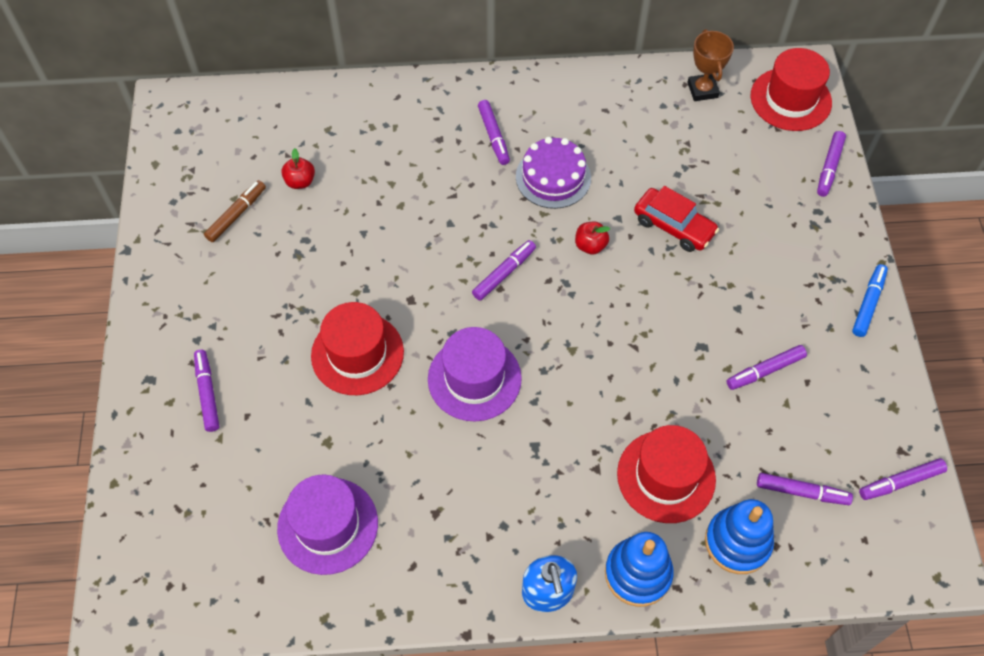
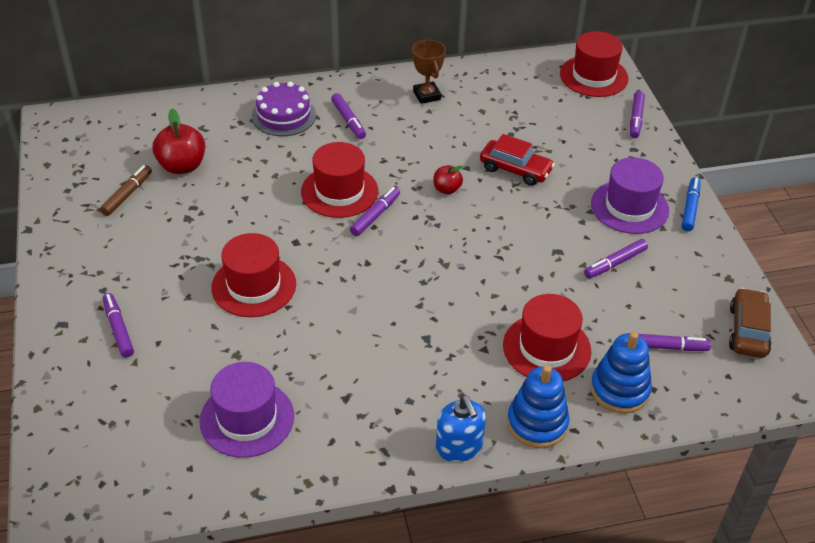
camera: 10 degrees left, 15 degrees down
red apple [281,148,315,189] -> red apple [153,109,205,174], size x1.76
purple hat [428,327,522,421] -> purple hat moved to [591,157,669,234]
purple cake [516,137,591,209] -> purple cake moved to [252,82,316,136]
brown trophy [687,29,734,101] -> brown trophy moved to [412,40,446,104]
purple marker [859,458,947,500] -> brown car [729,288,772,358]
none -> red hat [301,142,378,218]

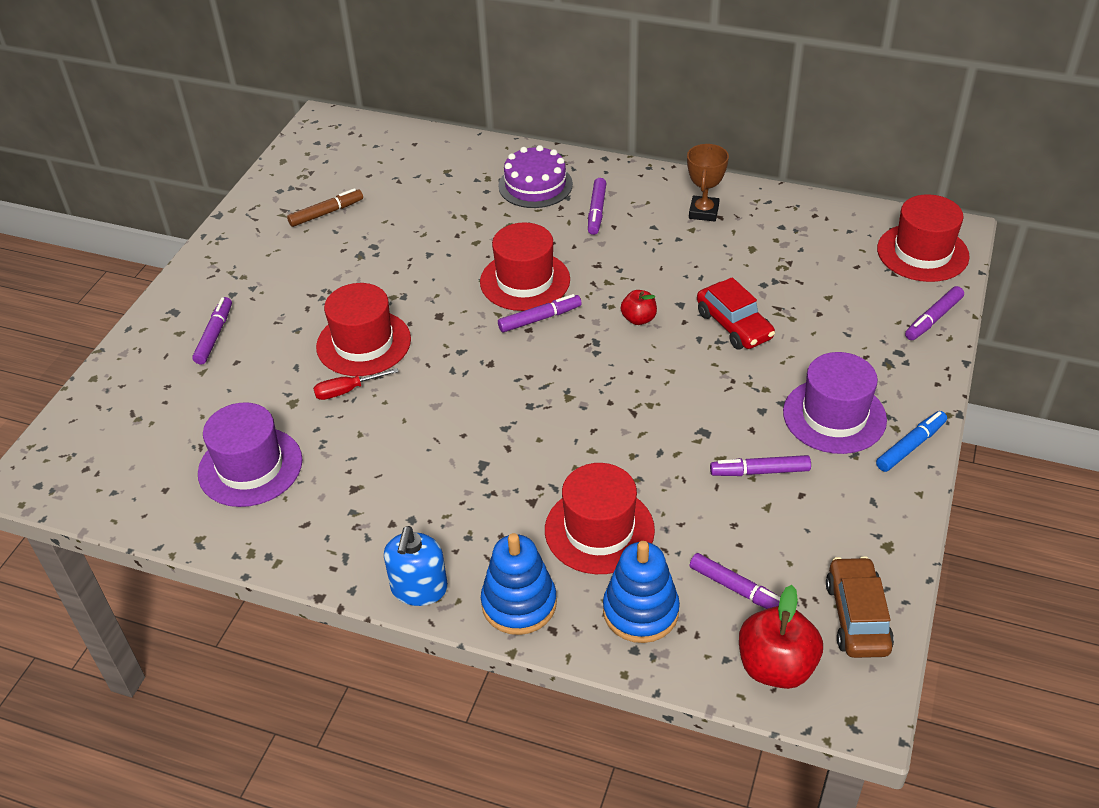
camera: 35 degrees right, 0 degrees up
red apple [153,109,205,174] -> red apple moved to [739,585,823,689]
brown car [729,288,772,358] -> brown car turned 45 degrees counterclockwise [826,556,894,658]
none -> red screwdriver [313,368,399,400]

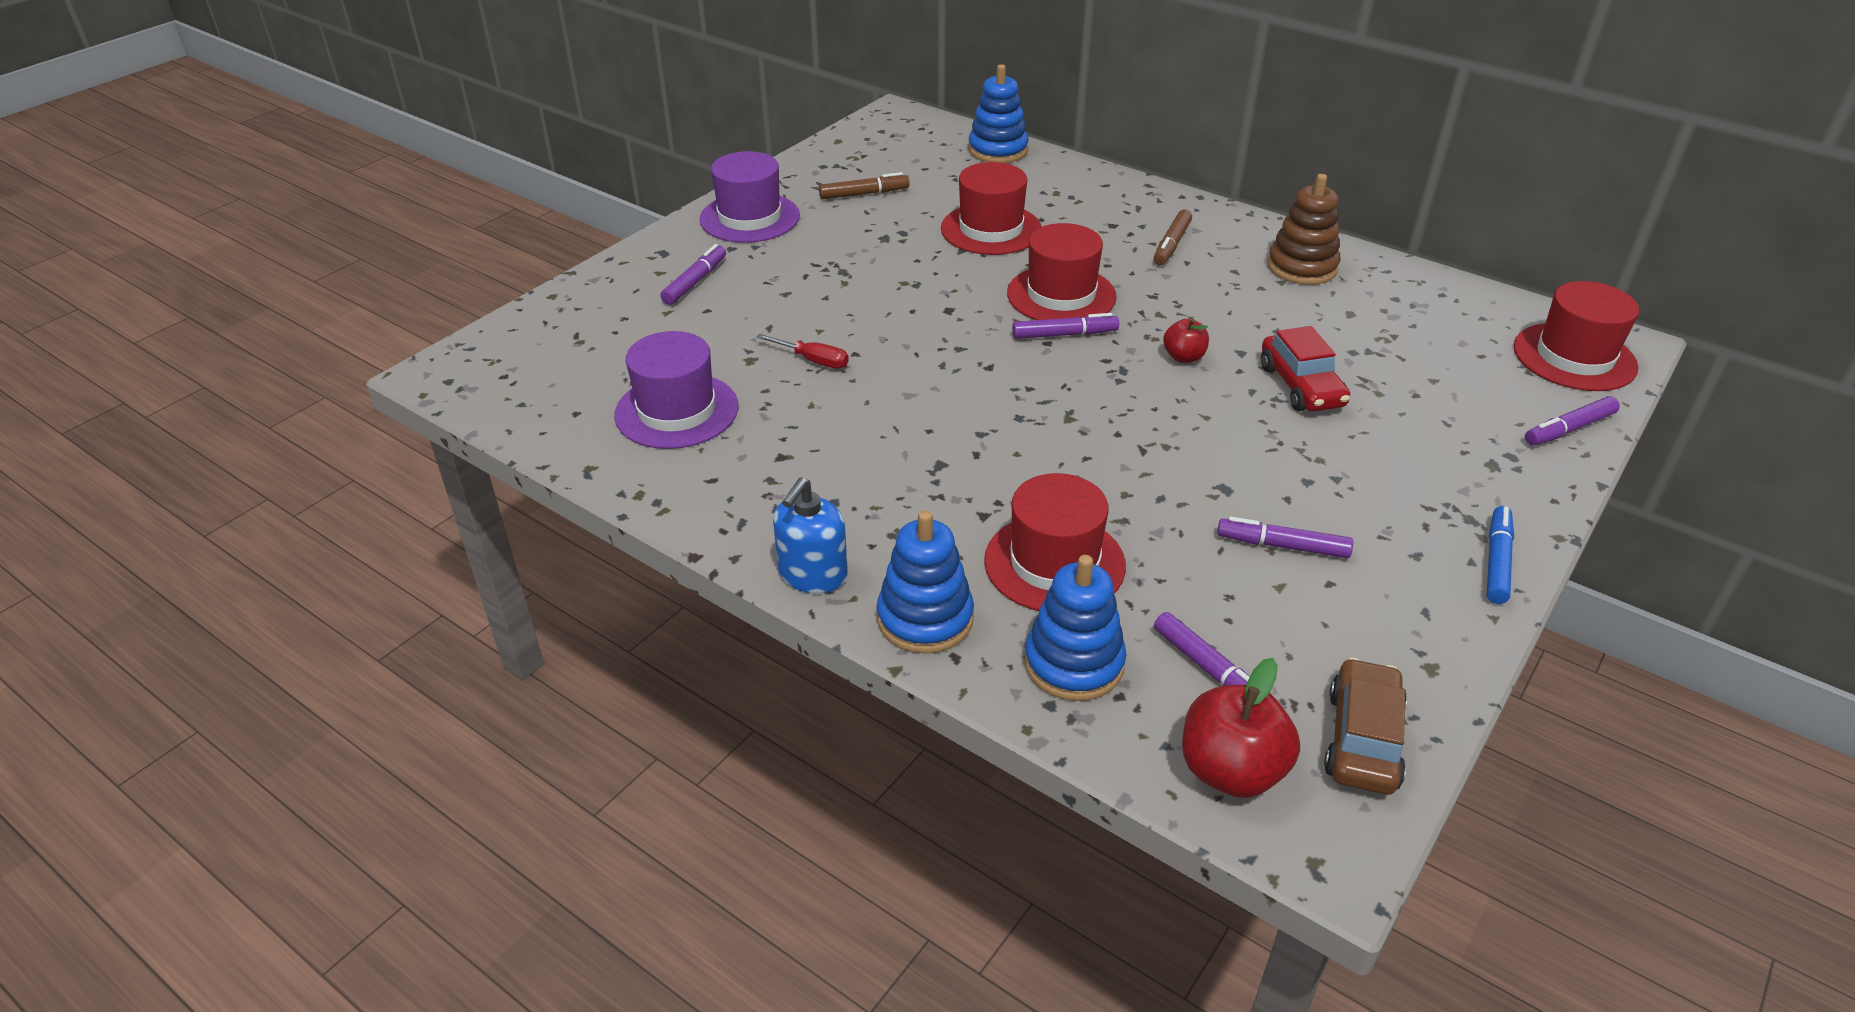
camera: 15 degrees right, 5 degrees down
red screwdriver [313,368,399,400] -> red screwdriver turned 150 degrees counterclockwise [756,334,849,369]
red hat [316,283,411,376] -> red hat moved to [941,162,1041,255]
purple cake [498,145,573,208] -> none
purple marker [588,178,606,235] -> brown marker [1154,210,1192,265]
brown trophy [687,144,729,222] -> brown stacking toy [1268,174,1340,285]
purple hat [783,352,887,454] -> purple hat moved to [699,151,800,243]
blue marker [876,411,947,472] -> blue marker turned 45 degrees counterclockwise [1486,506,1514,604]
none -> blue stacking toy [968,64,1029,163]

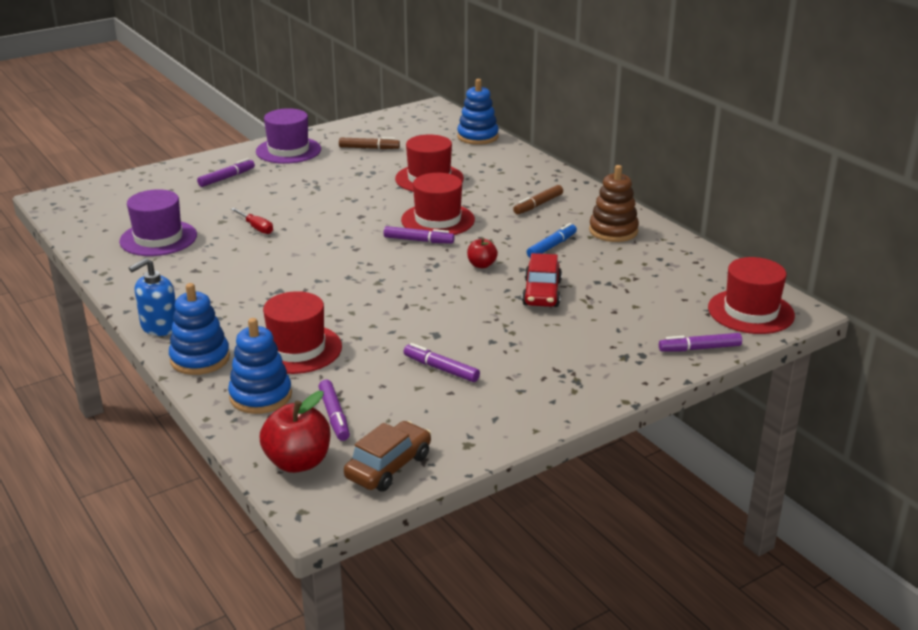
camera: 20 degrees right, 10 degrees down
blue marker [1486,506,1514,604] -> blue marker moved to [527,223,577,258]

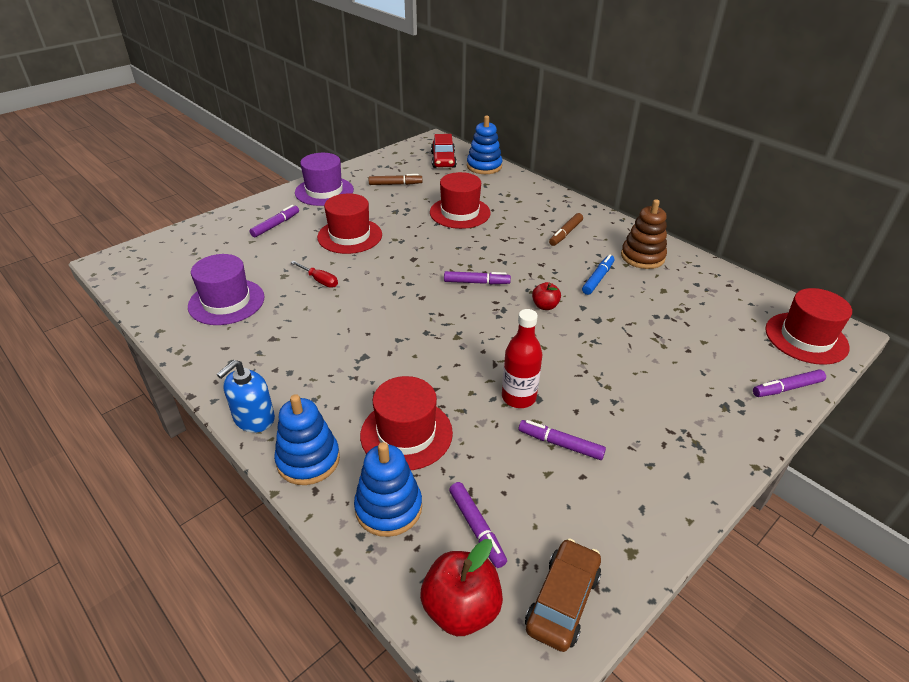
camera: 10 degrees left, 10 degrees up
red hat [401,173,475,235] -> red hat moved to [317,193,382,254]
red car [522,253,562,307] -> red car moved to [431,134,457,168]
none -> red bottle [502,309,542,408]

